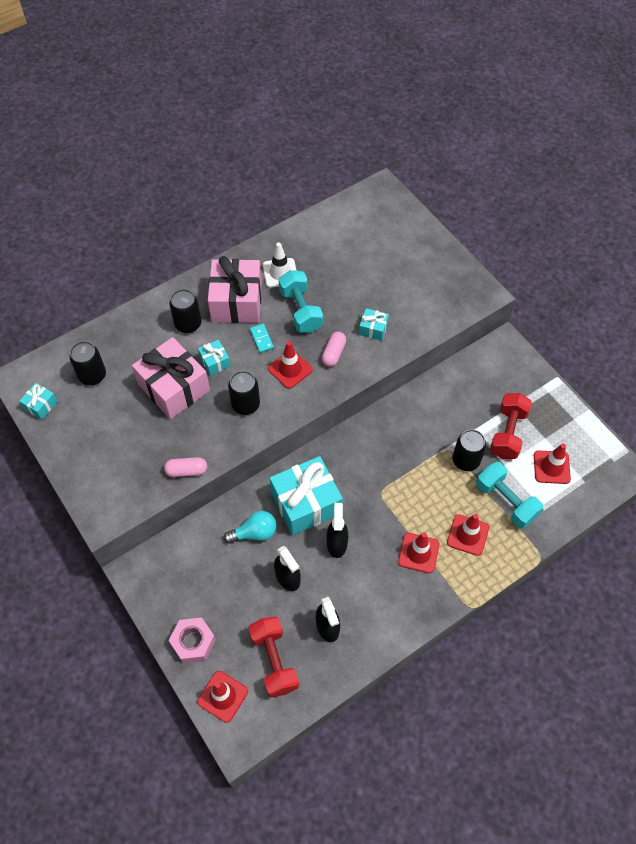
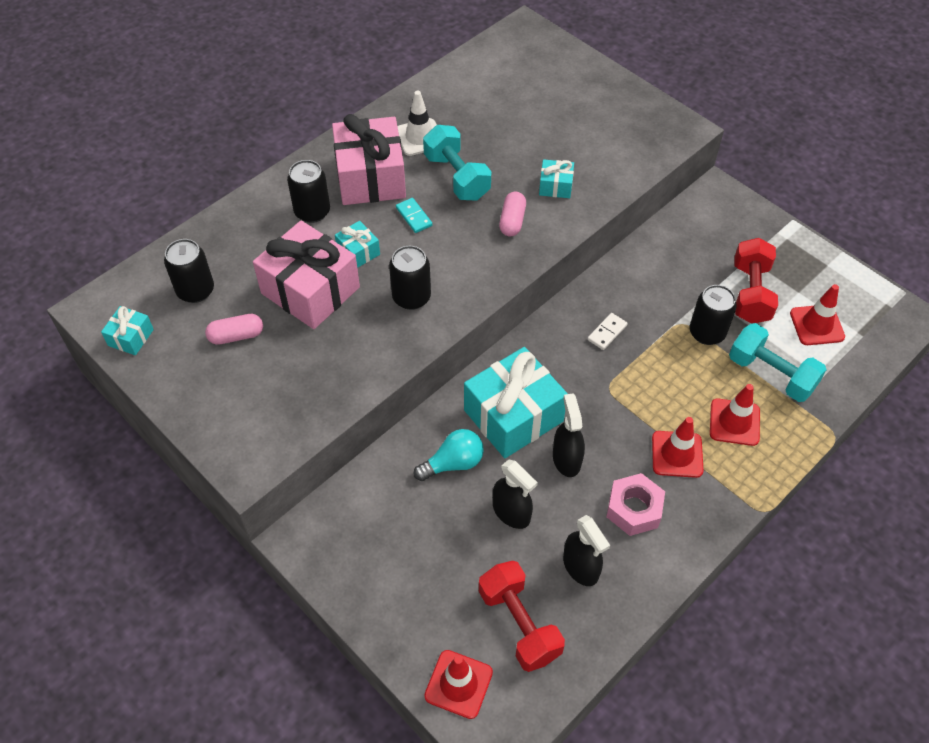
camera: 10 degrees left, 5 degrees down
pink capsule [164,457,207,477] -> pink capsule moved to [205,314,263,345]
pink nut [169,617,216,663] -> pink nut moved to [606,473,665,536]
red traffic cone [268,341,313,389] -> none
none -> white domino [588,313,628,350]

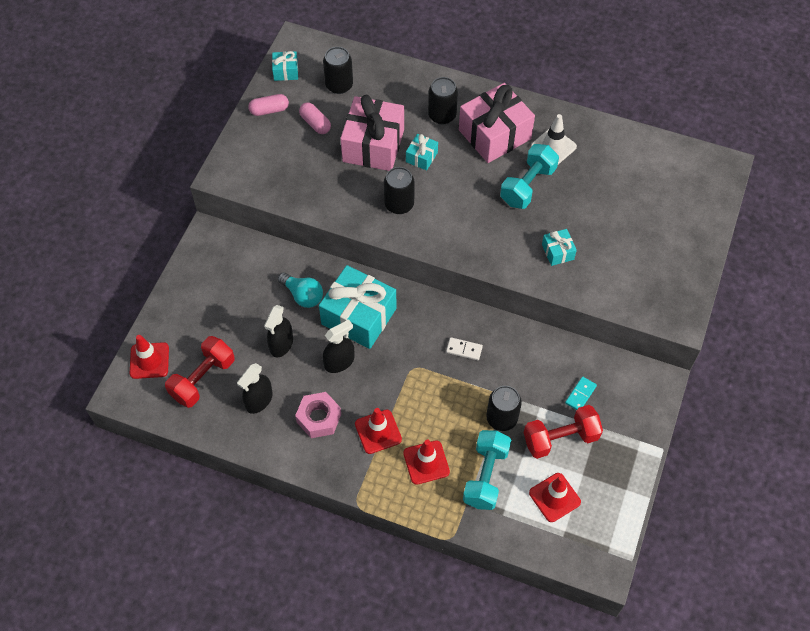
camera: 65 degrees right, 5 degrees up
turquoise domino [396,198,432,233] -> turquoise domino moved to [565,376,597,410]
pink capsule [499,192,526,236] -> pink capsule moved to [248,94,289,116]

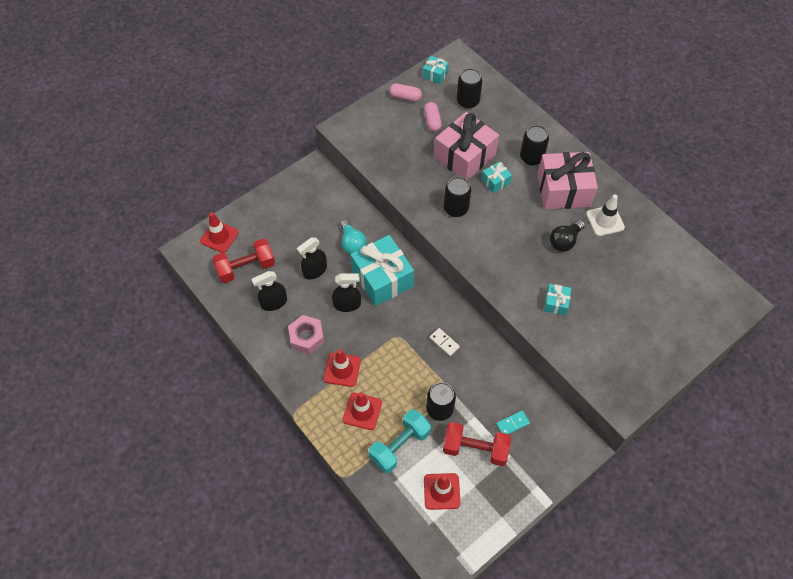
camera: 30 degrees right, 0 degrees up
turquoise dumbbell [500,144,559,209] -> black light bulb [550,220,585,252]

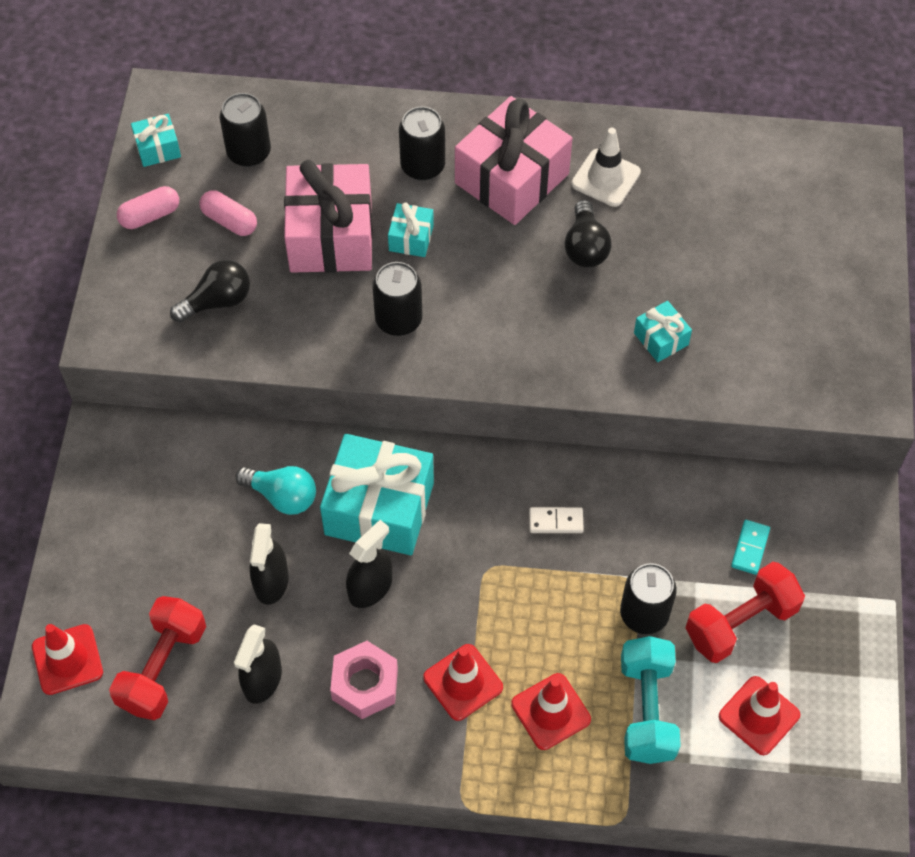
camera: 45 degrees left, 0 degrees up
none -> black light bulb [170,260,250,322]

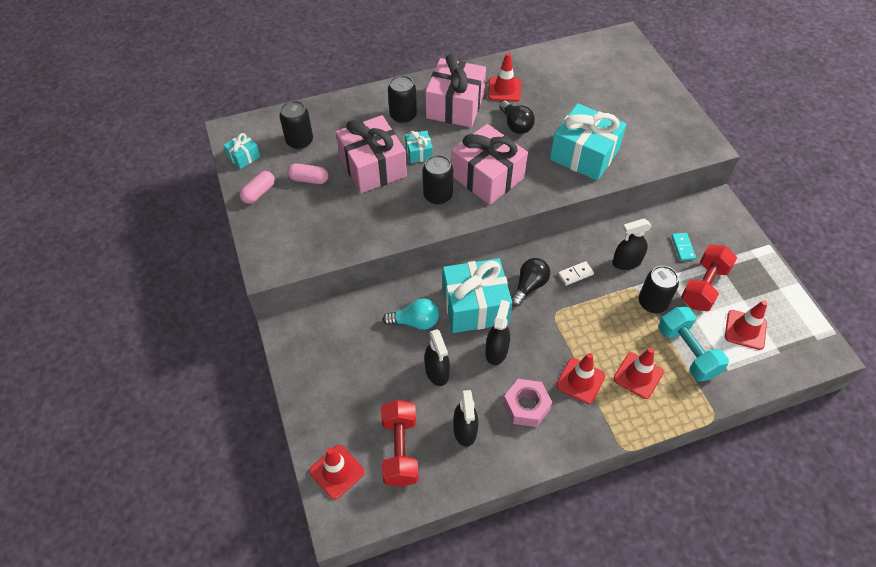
camera: 25 degrees left, 5 degrees down
black light bulb [170,260,250,322] -> black light bulb moved to [511,258,550,306]
white traffic cone [571,128,641,207] -> red traffic cone [488,53,521,102]
turquoise gift [634,301,692,362] -> turquoise gift [550,103,626,181], size x2.17
none -> pink gift [451,124,528,205]
none -> black spray bottle [612,219,652,270]

